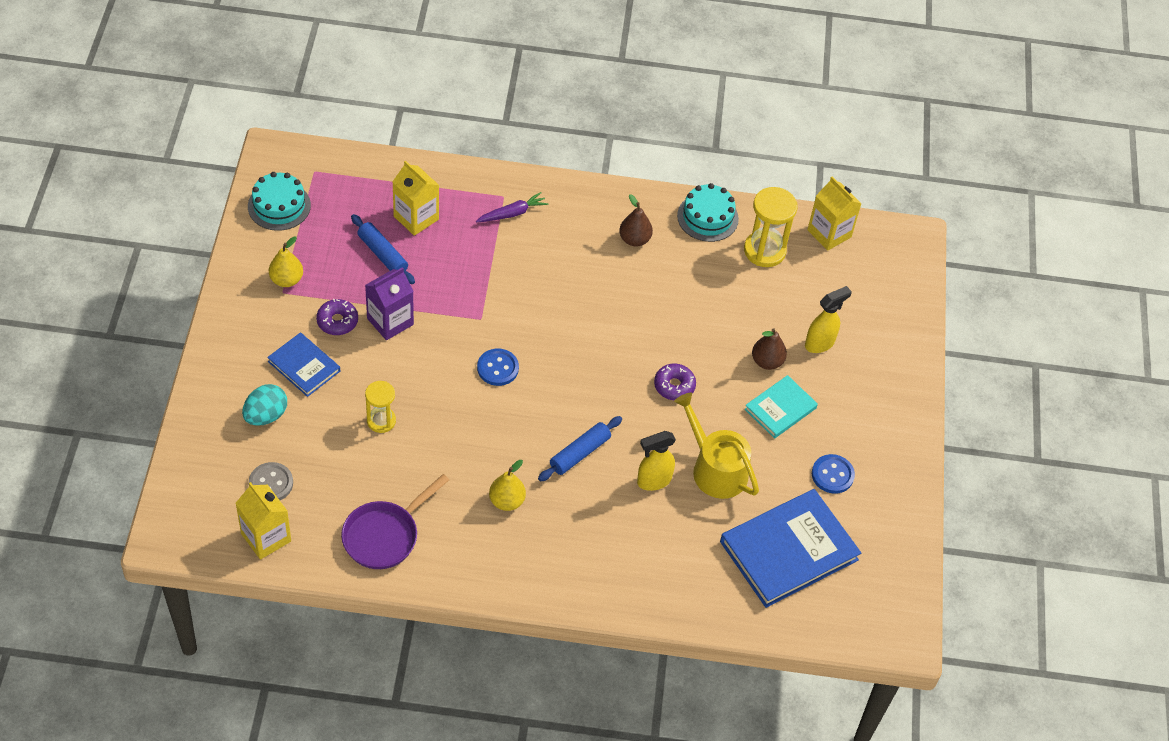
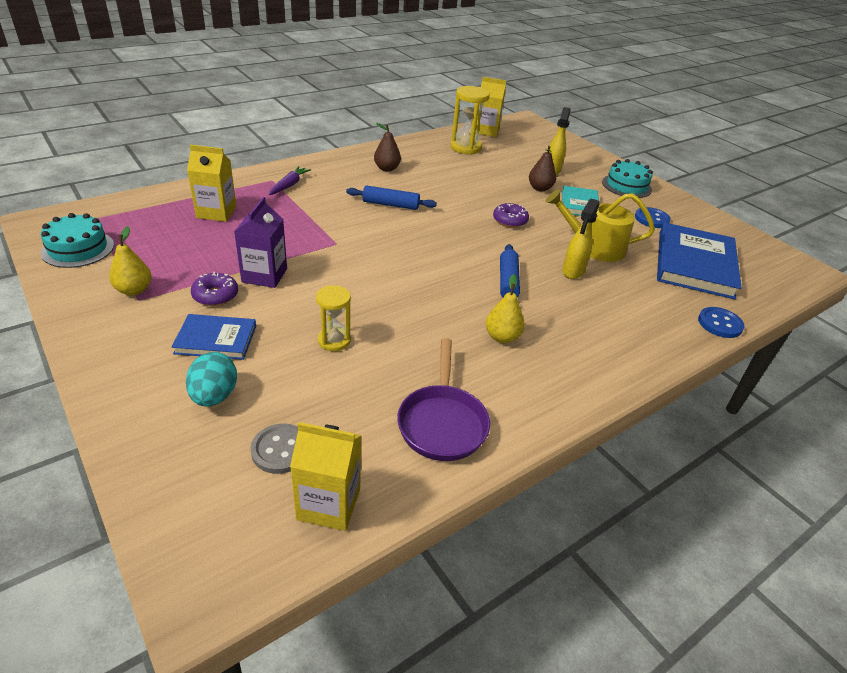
camera: 40 degrees left, 15 degrees down
blue rolling pin [351,214,415,284] -> blue rolling pin moved to [346,185,437,210]
blue button [477,349,519,386] -> blue button moved to [698,307,745,338]
turquoise cake [677,183,739,242] -> turquoise cake moved to [602,159,653,198]

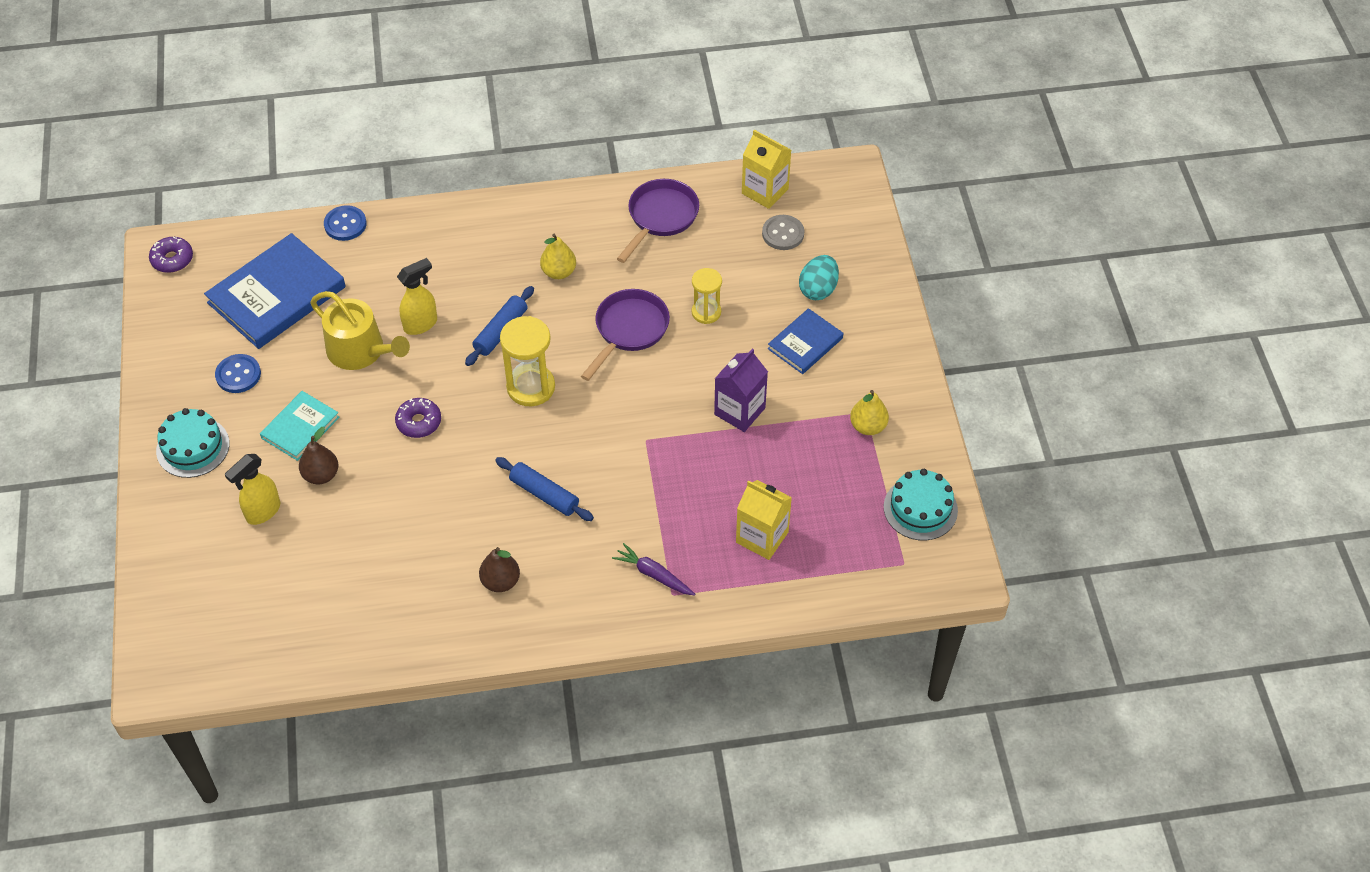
camera: 150 degrees left, 15 degrees up
blue book [172,314,256,360] -> blue book turned 75 degrees counterclockwise [768,308,843,374]
purple donut [191,272,238,306] -> purple donut moved to [149,237,193,273]
purple carrot [269,166,311,195] -> purple carrot turned 75 degrees clockwise [612,543,695,596]
yellow hourglass [450,86,490,155] -> yellow hourglass moved to [500,316,555,406]
yellow carton [478,77,506,137] -> none
none -> purple pan [581,289,670,381]

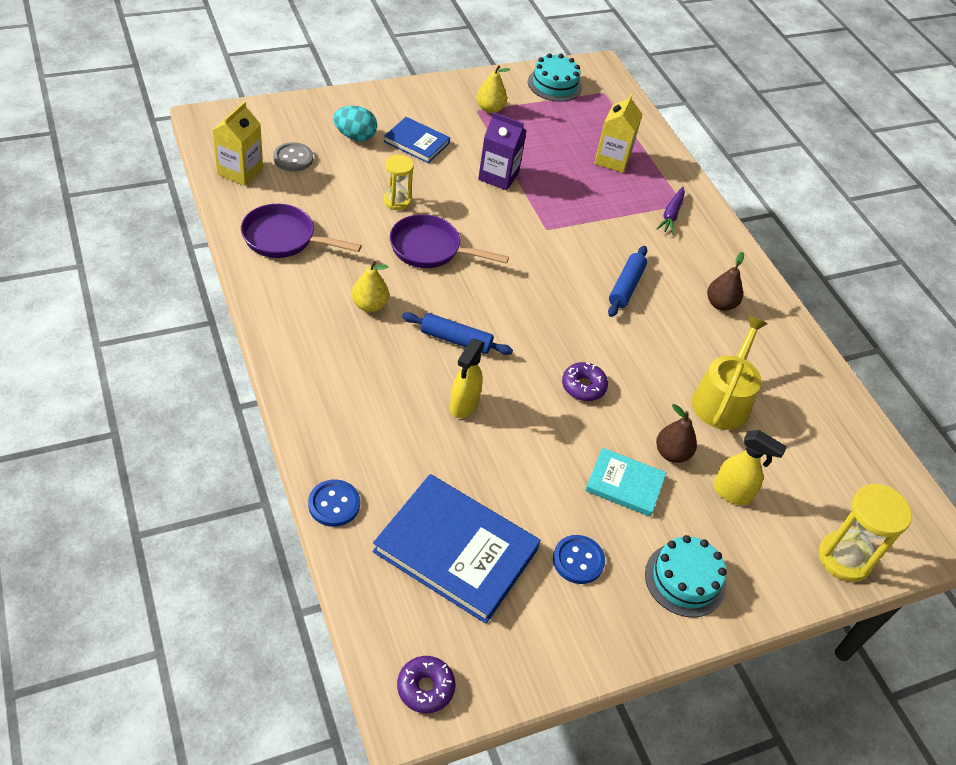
camera: 110 degrees left, 5 degrees down
yellow watering can [310,291,410,370] -> yellow watering can moved to [692,316,768,430]
yellow spray bottle [397,258,437,335] -> yellow spray bottle turned 105 degrees counterclockwise [450,339,485,418]
yellow hourglass [500,316,555,406] -> yellow hourglass moved to [818,484,912,582]

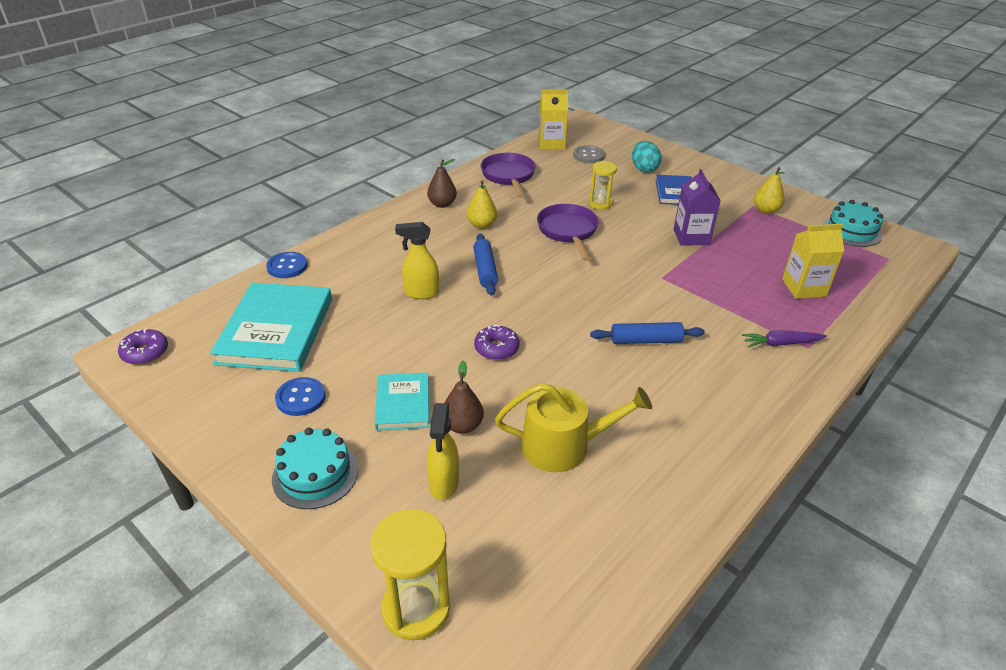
camera: 70 degrees right, 10 degrees down
blue book [373,474,541,624] -> turquoise book [210,282,332,372]
brown pear [707,252,744,311] -> brown pear moved to [427,159,457,208]

